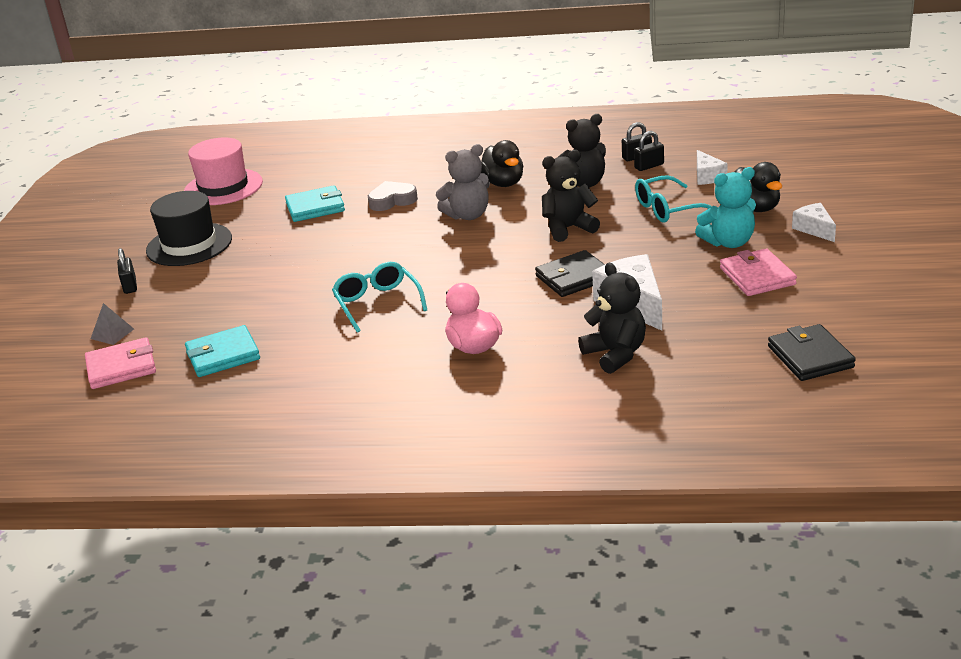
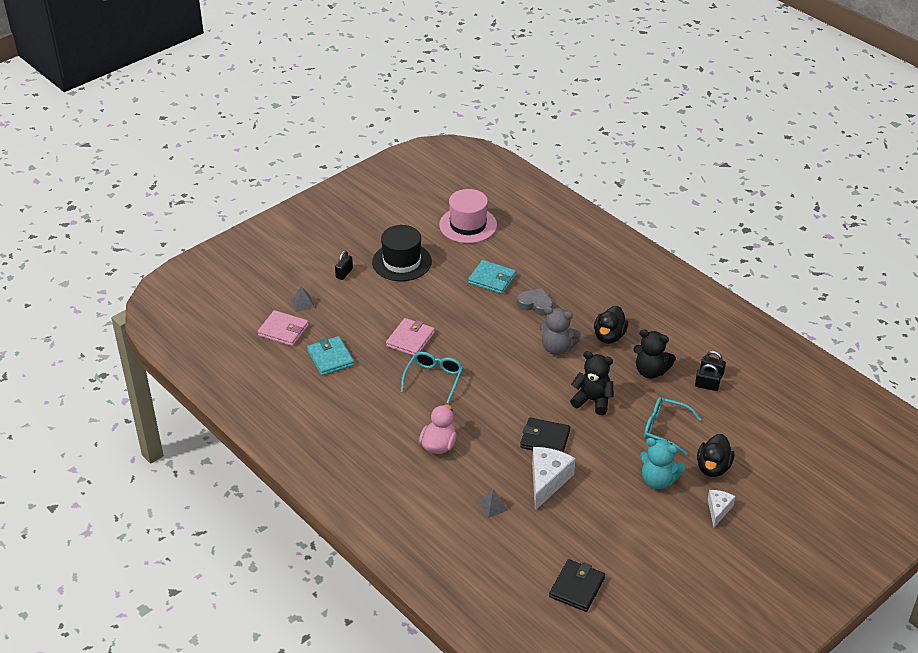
camera: 40 degrees right, 10 degrees up
turquoise wallet [185,325,260,377] -> turquoise wallet turned 45 degrees clockwise [307,336,354,376]
black teddy bear [578,263,646,374] -> grey pyramid [478,489,508,518]
white cheese [697,150,728,185] -> none
pink wallet [720,249,797,296] -> pink wallet moved to [386,318,435,356]

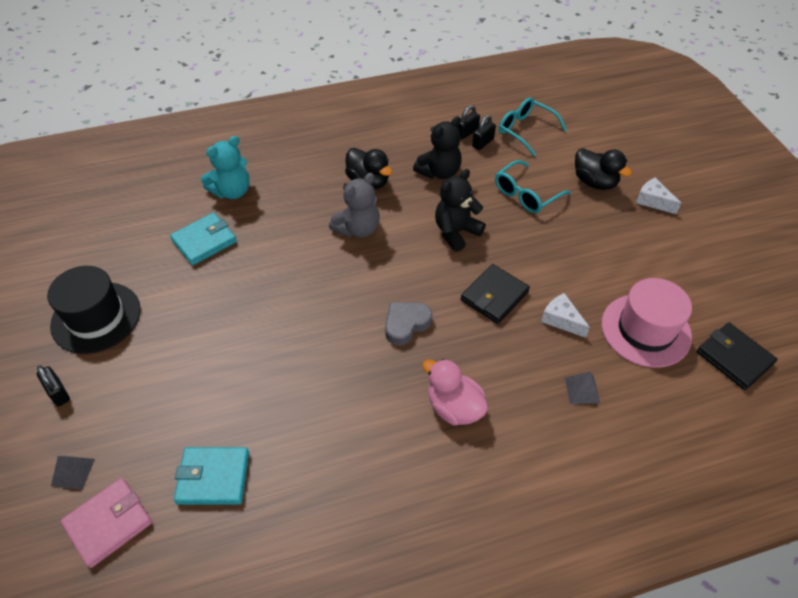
camera: 65 degrees left, 10 degrees up
pink wallet [386,318,435,356] -> none
turquoise glasses [401,352,463,403] -> turquoise glasses moved to [499,98,567,157]
pink hat [439,189,497,243] -> pink hat moved to [602,278,692,368]
grey heart [517,288,553,315] -> grey heart moved to [385,302,432,346]
white cheese [532,447,576,510] -> white cheese [541,293,590,338], size x0.59
turquoise teddy bear [640,438,685,489] -> turquoise teddy bear moved to [201,136,250,199]

